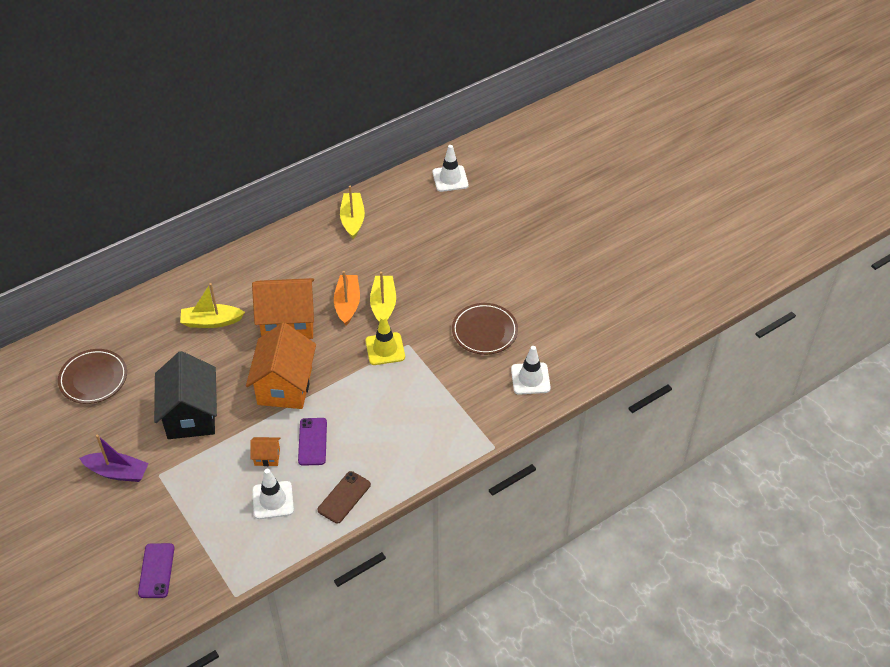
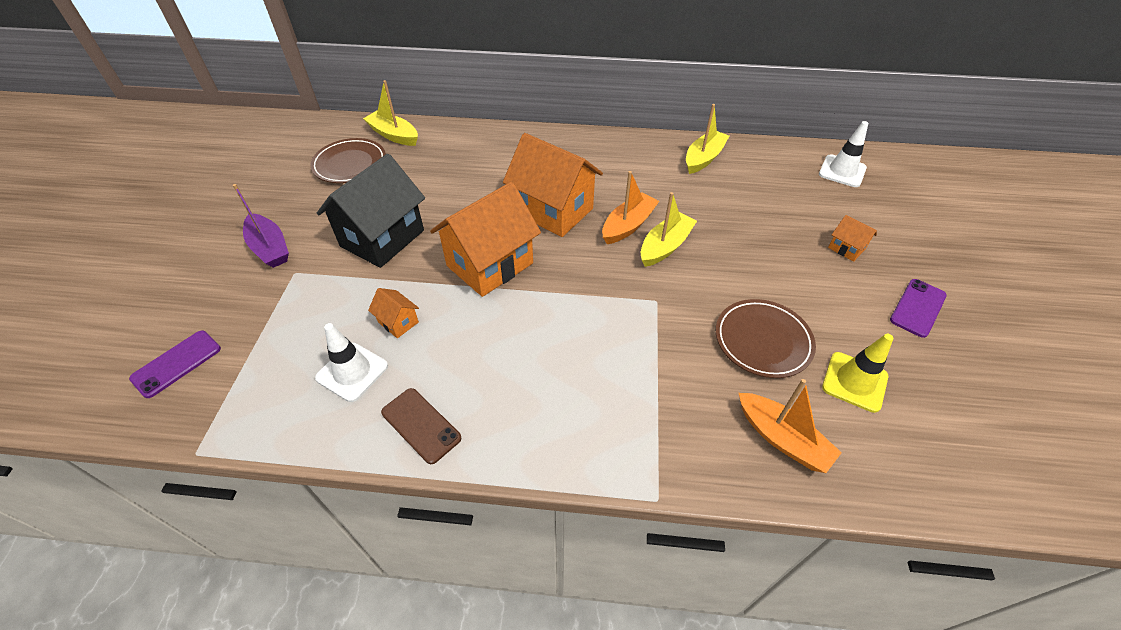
camera: 40 degrees right, 0 degrees up
yellow boat [180,283,245,328] -> yellow boat moved to [363,80,418,146]
purple phone [298,418,327,466] -> purple phone moved to [890,279,947,338]
brown phone [318,471,371,524] -> brown phone turned 60 degrees clockwise [381,388,462,464]
yellow traffic cone [365,316,405,365] -> yellow traffic cone moved to [822,334,894,413]
white traffic cone [511,346,551,395] -> orange boat [739,379,842,473]
none -> orange house [828,215,877,262]

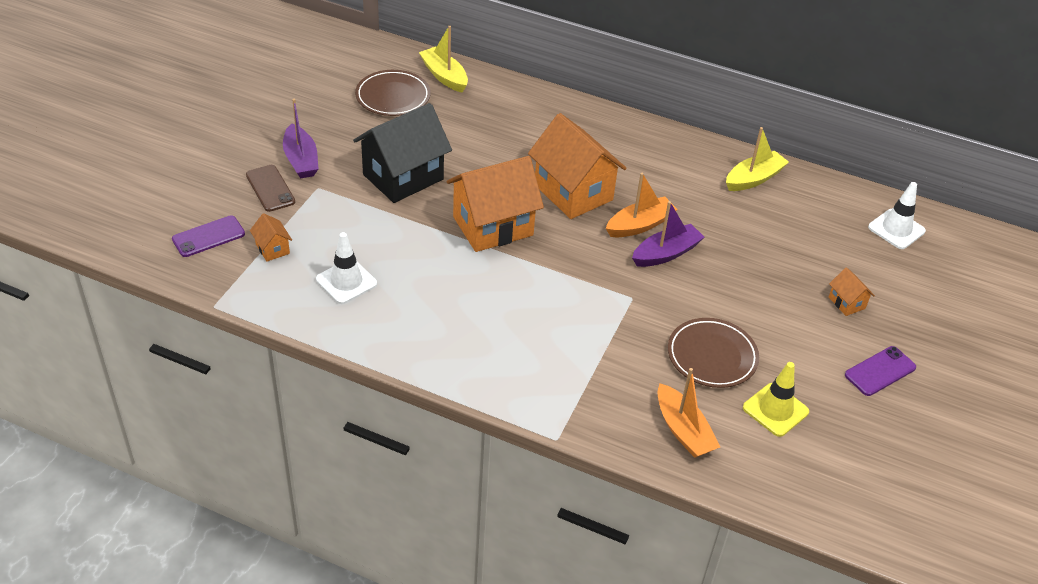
camera: 15 degrees right, 5 degrees down
orange house [368,288,419,338] -> orange house moved to [250,213,292,262]
brown phone [381,388,462,464] -> brown phone moved to [246,165,295,212]
yellow boat [641,192,697,267] -> purple boat [632,201,704,267]

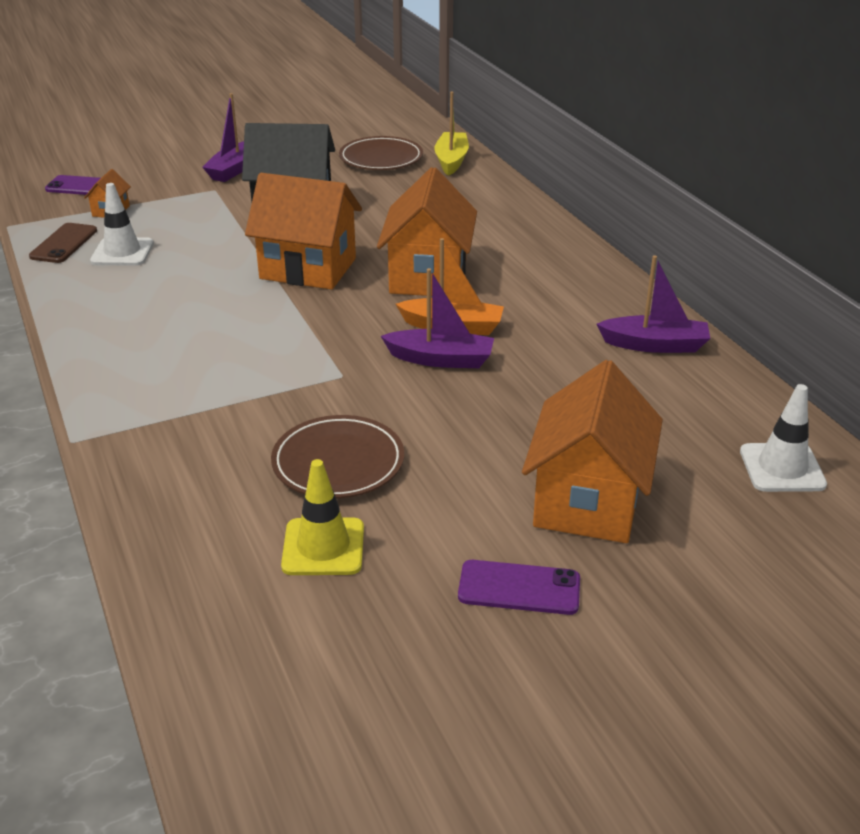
camera: 45 degrees right, 10 degrees down
brown phone [246,165,295,212] -> brown phone moved to [29,223,97,263]
orange boat [657,368,720,458] -> none
yellow boat [726,127,789,191] -> purple boat [597,255,710,353]
orange house [829,267,875,316] -> orange house [522,360,663,543], size x2.32

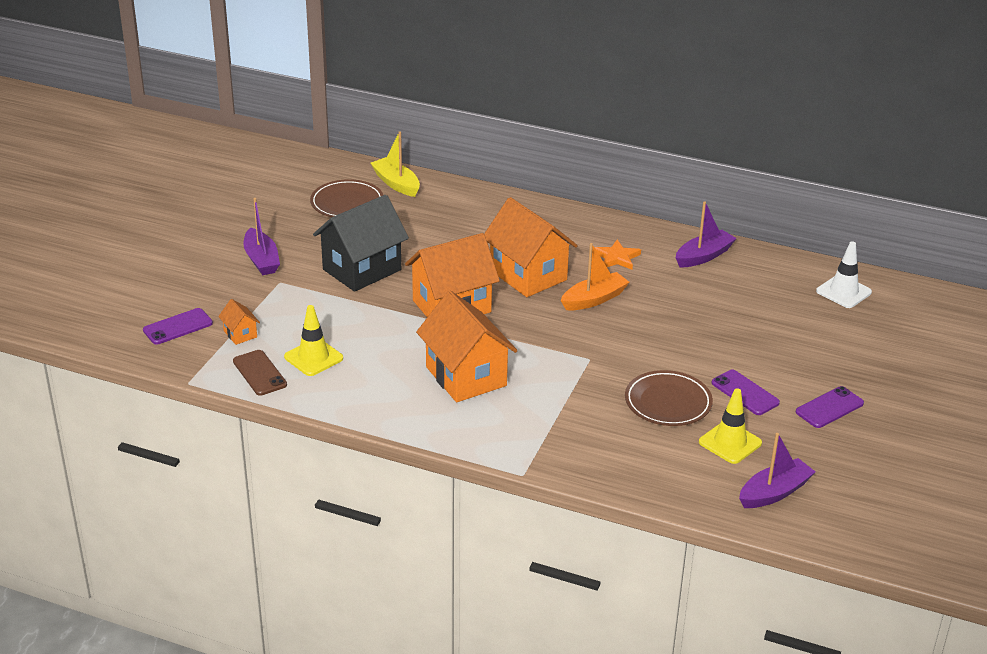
camera: 45 degrees left, 0 degrees up
white traffic cone [90,183,154,266] -> yellow traffic cone [284,305,343,376]
purple boat [381,268,494,368] -> purple boat moved to [739,433,815,508]
orange house [522,360,663,543] -> orange house moved to [416,291,517,402]
none -> orange star [594,240,641,270]
none -> purple phone [712,370,780,415]

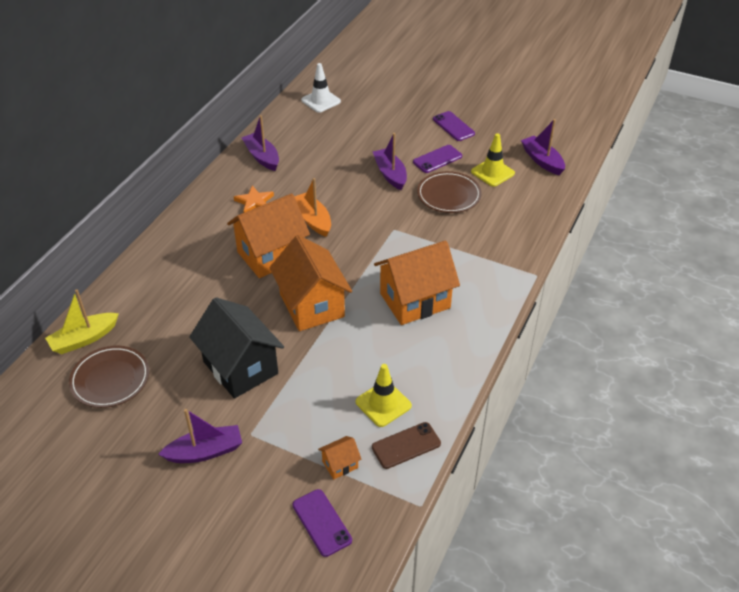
camera: 85 degrees left, 10 degrees up
none -> purple boat [373,133,407,190]

